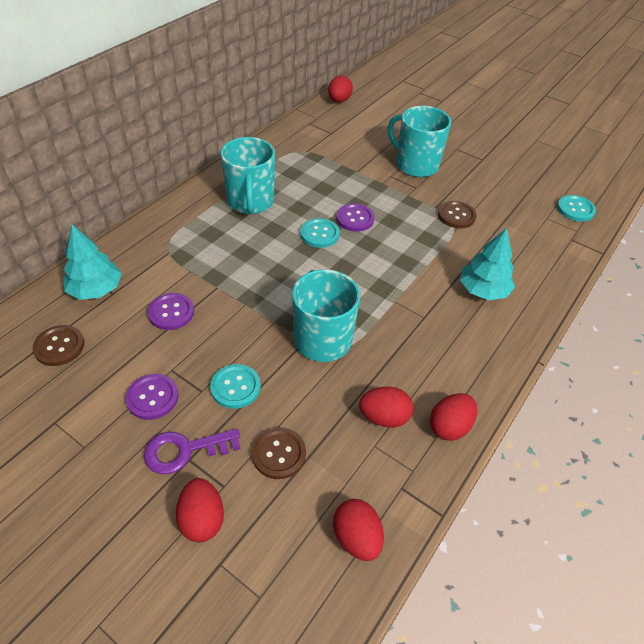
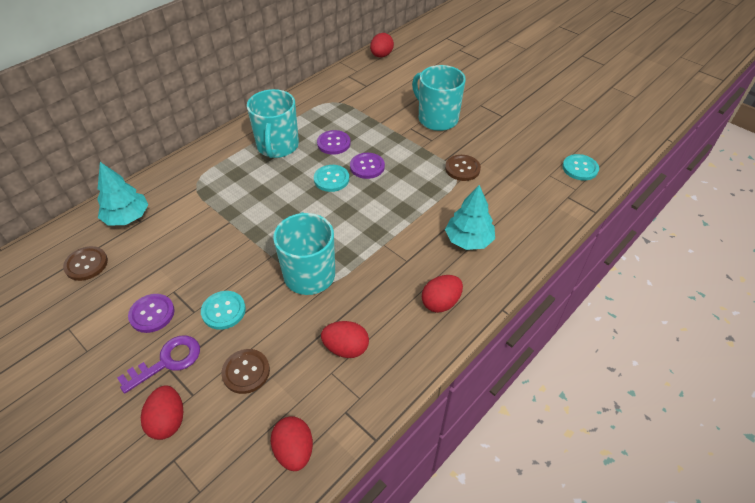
camera: 10 degrees right, 0 degrees up
purple key [144,429,241,474] -> purple key turned 150 degrees clockwise [117,336,200,394]
purple button [148,293,194,330] -> purple button moved to [317,130,351,155]
red egg [430,393,477,441] -> red egg moved to [422,275,463,313]

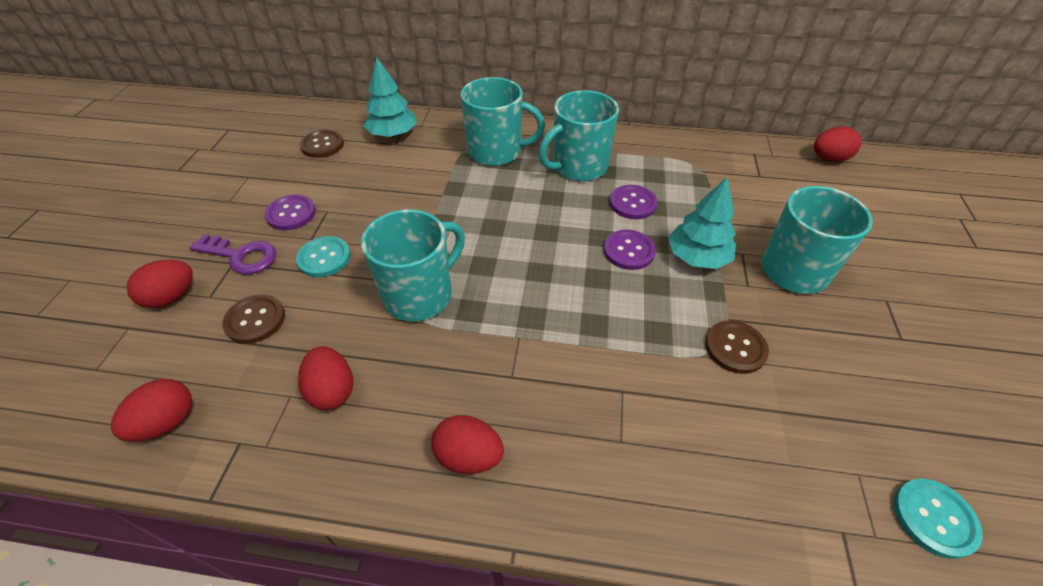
camera: 55 degrees right, 0 degrees up
turquoise button [314,165,349,192] -> none
turquoise tree [445,185,495,250] -> turquoise tree moved to [668,177,736,269]
none -> turquoise mug [460,77,545,166]

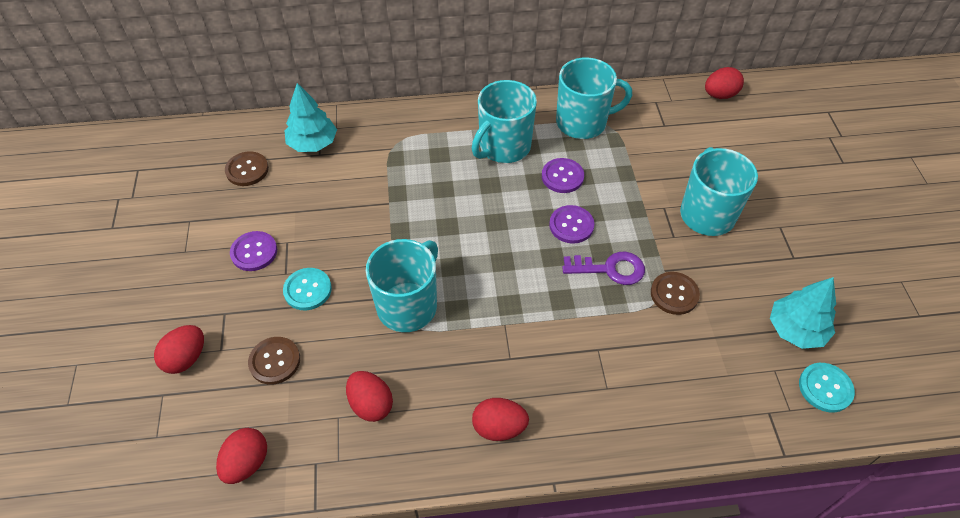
camera: 15 degrees left, 5 degrees up
purple key [189,234,276,274] -> purple key moved to [562,252,645,285]
turquoise mug [460,77,545,166] -> turquoise mug moved to [556,58,632,139]
turquoise tree [668,177,736,269] -> turquoise tree moved to [770,277,836,349]

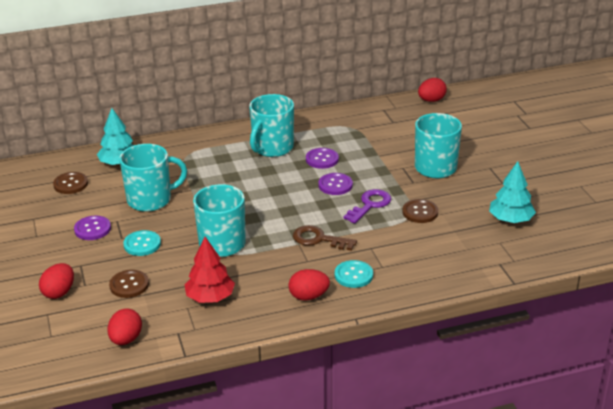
camera: 10 degrees left, 20 degrees down
red egg [346,371,393,422] -> red tree [185,237,235,303]
turquoise mug [556,58,632,139] -> turquoise mug moved to [119,144,187,212]
purple key [562,252,645,285] -> purple key turned 45 degrees counterclockwise [343,189,391,224]
turquoise button [799,363,855,413] -> turquoise button moved to [335,260,373,288]
none -> brown key [293,225,357,251]

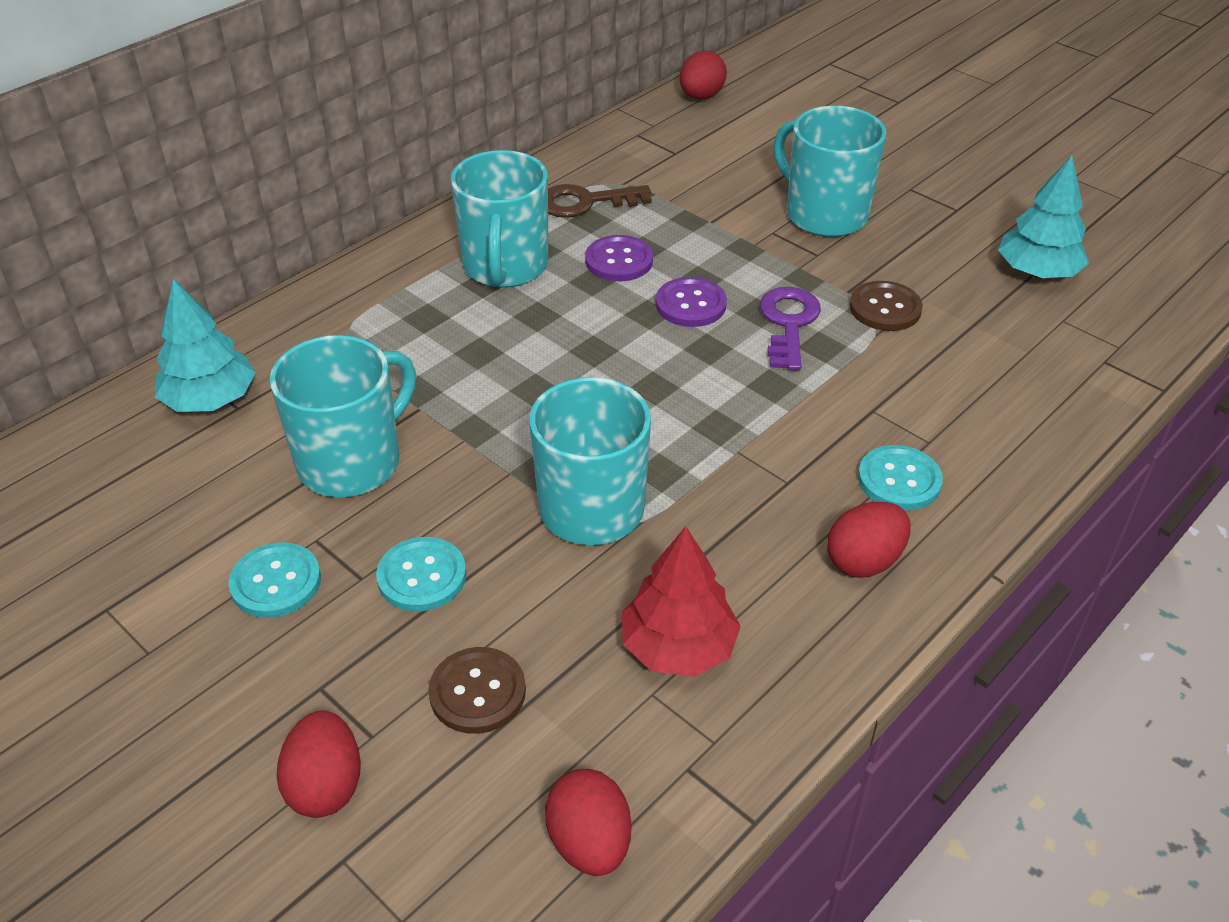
camera: 30 degrees left, 10 degrees up
brown button [53,172,88,194] -> none
purple button [74,216,111,240] -> turquoise button [228,542,321,618]
brown key [293,225,357,251] -> brown key moved to [548,184,652,218]

